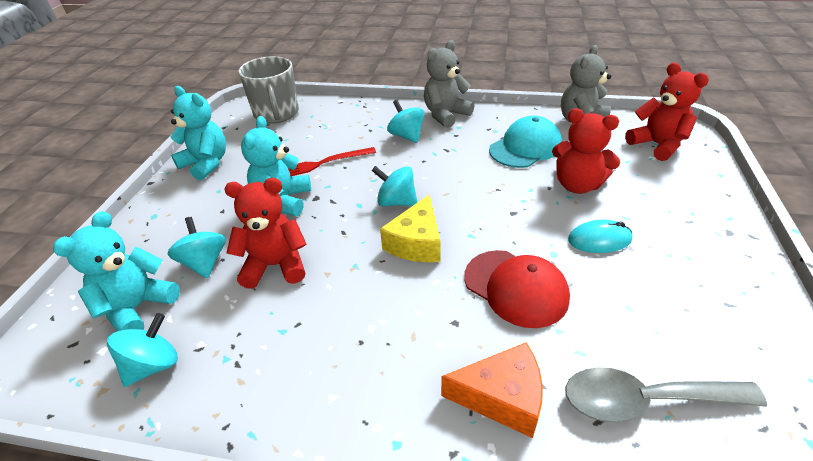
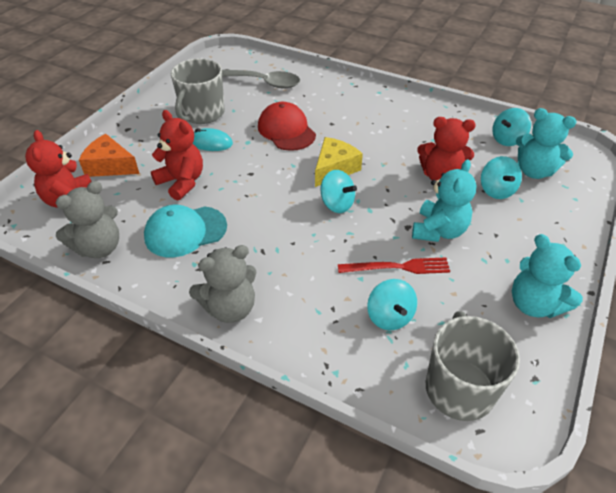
camera: 165 degrees left, 5 degrees up
turquoise teddy bear [53,211,180,331] -> turquoise teddy bear turned 75 degrees clockwise [516,108,576,179]
turquoise spinning top [387,100,425,143] -> turquoise spinning top moved to [367,279,417,330]
orange cheese [441,342,543,438] -> orange cheese moved to [79,134,140,177]
none -> grey mug [171,58,225,124]

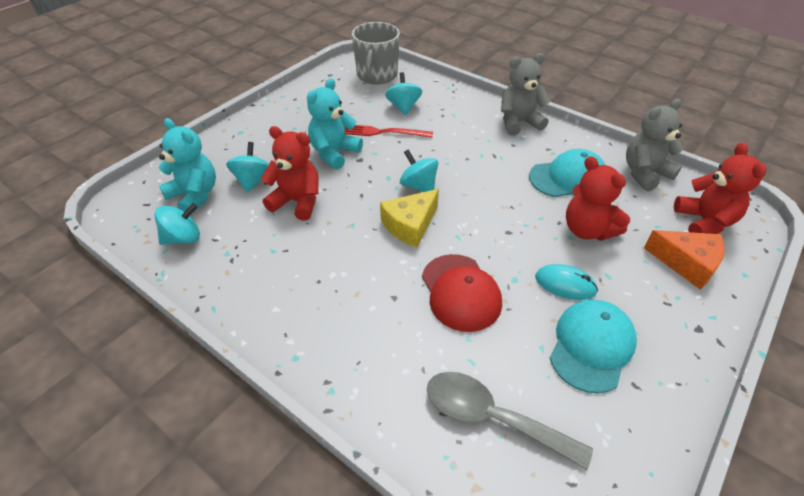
camera: 170 degrees left, 0 degrees up
grey mug [171,58,225,124] -> turquoise cap [550,300,637,394]
turquoise teddy bear [512,234,583,318] -> none

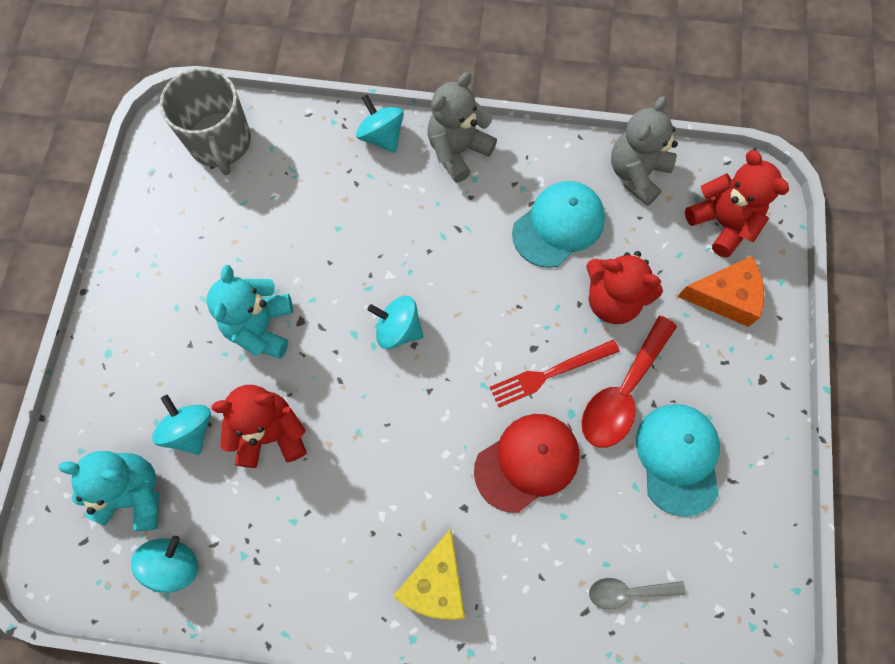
camera: 30 degrees left, 25 degrees up
red fork [344,125,433,138] -> red fork moved to [489,339,620,408]
yellow cheese [380,189,439,248] -> yellow cheese moved to [393,529,465,620]
turquoise spinning top [385,72,422,115] -> turquoise spinning top moved to [356,95,404,153]
red cap [422,254,502,332] -> red cap turned 75 degrees counterclockwise [474,414,579,513]
grey spoon [427,372,593,470] -> grey spoon [589,578,686,609], size x0.57
turquoise mouse [535,264,598,300] -> red spoon [582,316,677,448]

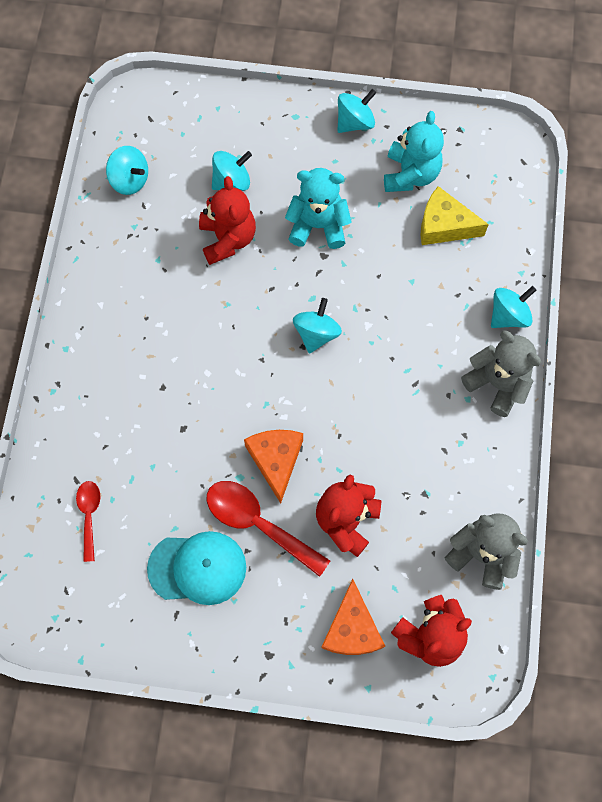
camera: 90 degrees right, 0 degrees up
turquoise teddy bear [58,451,159,531] -> turquoise teddy bear moved to [384,111,444,192]
grey mug [160,68,251,175] -> none
yellow cheese [393,529,465,620] -> yellow cheese moved to [421,186,489,245]
red cap [474,414,579,513] -> none
red fork [489,339,620,408] -> orange cheese [244,430,303,503]
turquoise cap [512,181,605,268] -> none
grey spoon [589,578,686,609] -> red spoon [76,481,101,562]
none -> turquoise spinning top [337,89,377,133]

